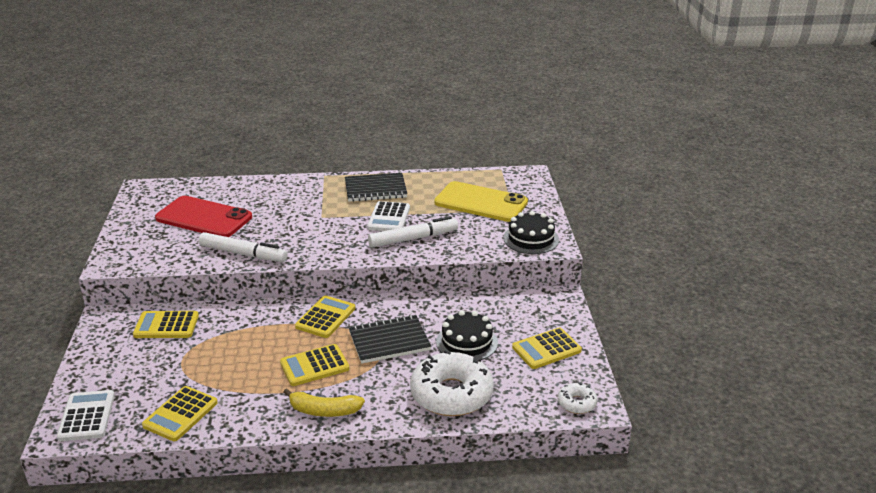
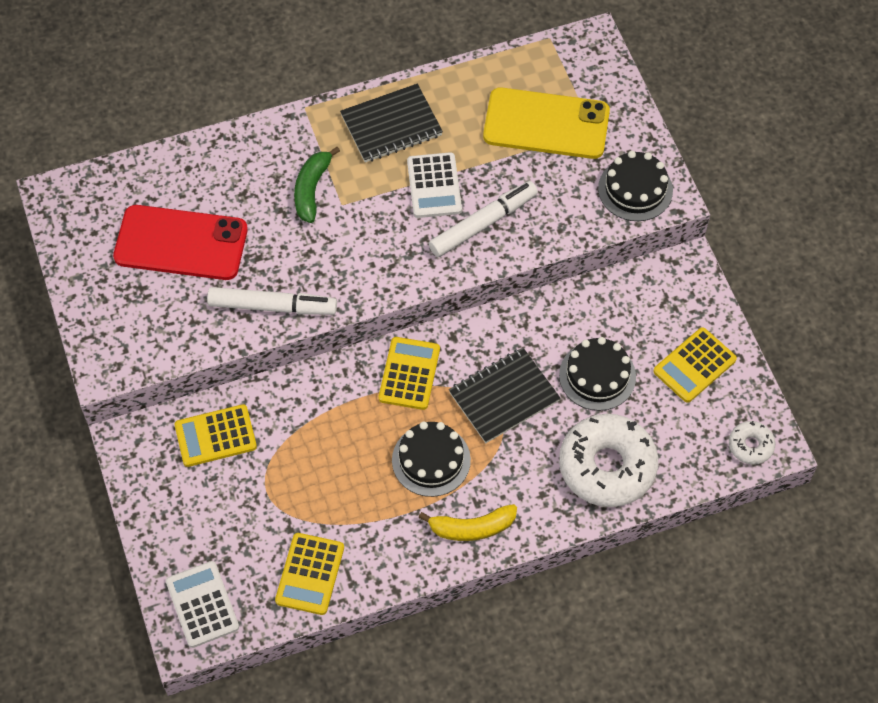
camera: 15 degrees left, 30 degrees up
yellow calculator [280,344,349,386] -> black cake [392,421,471,497]
none -> green banana [294,147,340,223]

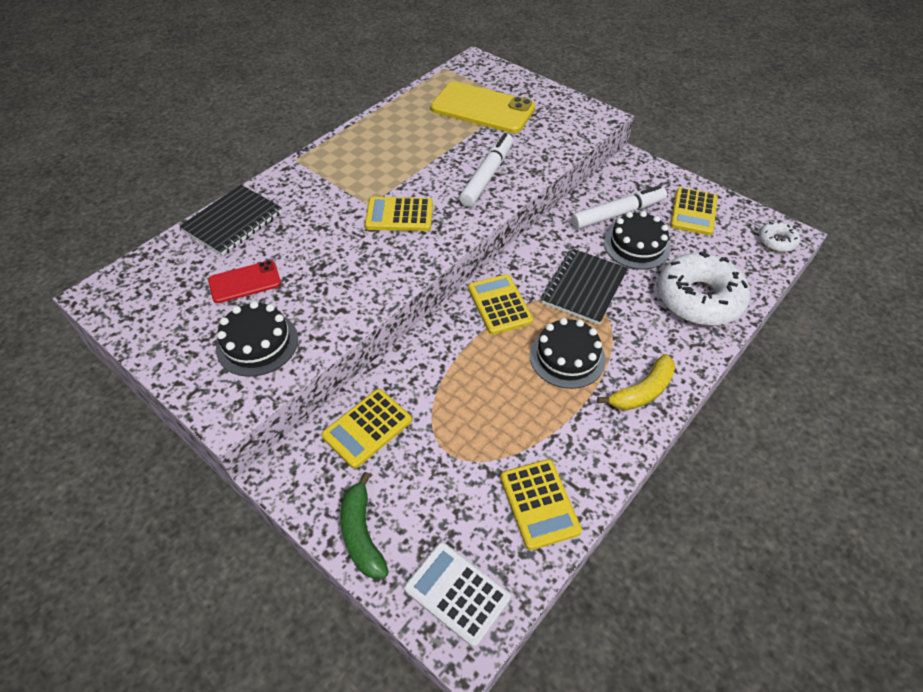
camera: 30 degrees left, 10 degrees down
red phone [113,205,248,280] -> red phone [208,260,281,303], size x0.54
white marker [207,287,337,315] -> white marker moved to [571,185,667,229]
green banana [294,147,340,223] -> green banana moved to [340,472,389,579]
black notebook [340,84,443,163] -> black notebook moved to [179,185,282,256]
white calculator [407,152,462,218] -> none
yellow phone [483,88,610,159] -> yellow phone turned 45 degrees clockwise [431,82,535,133]
black cake [598,151,673,221] -> black cake moved to [216,301,298,377]
none -> yellow calculator [365,197,433,231]

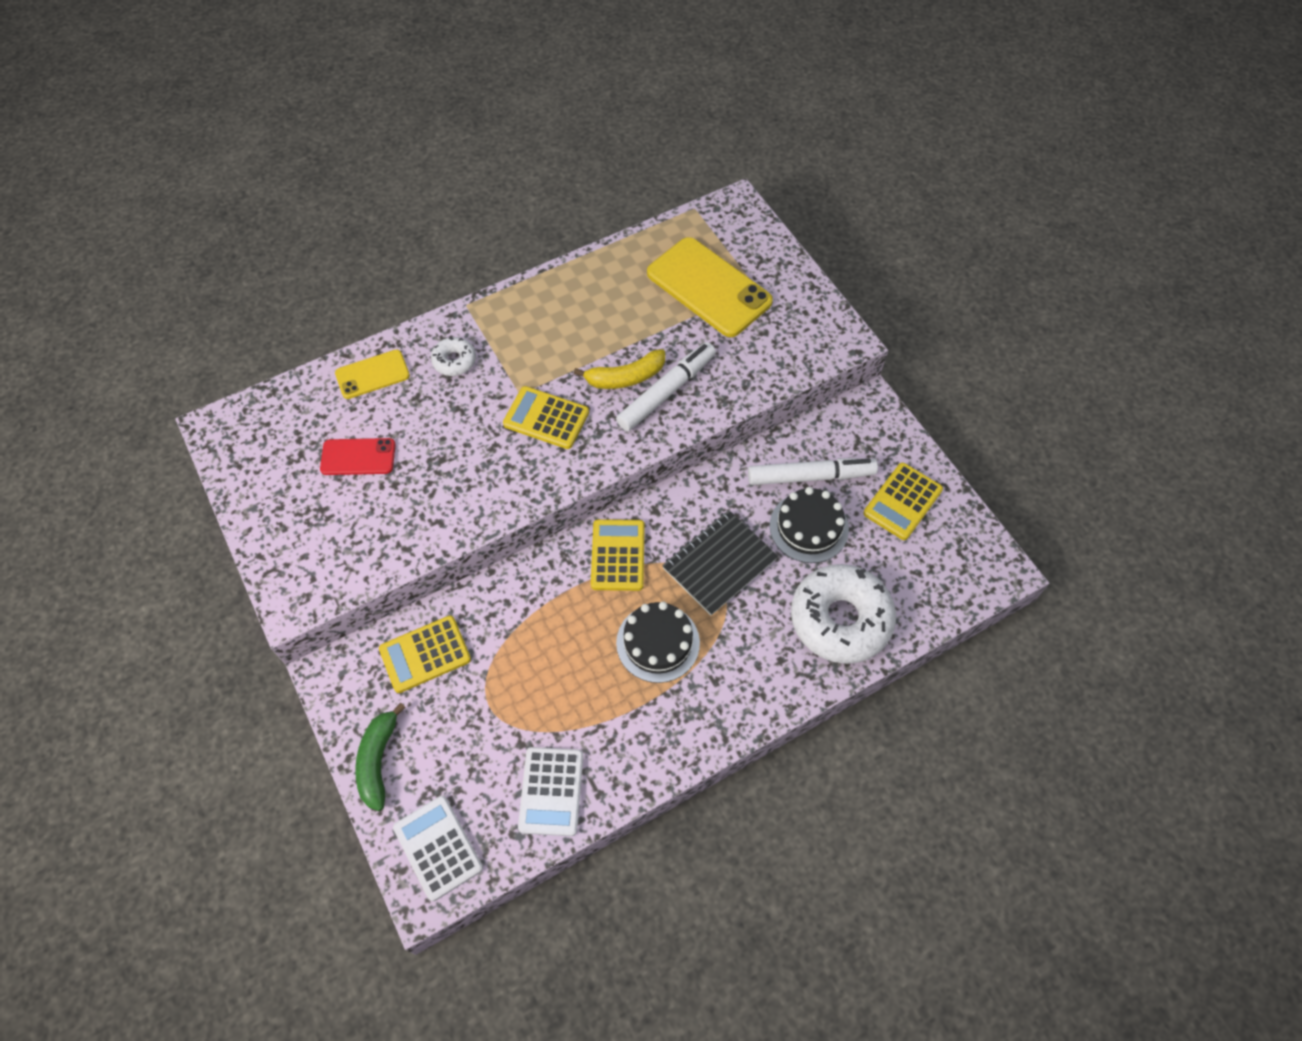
camera: 20 degrees right, 10 degrees up
black notebook [179,185,282,256] -> yellow phone [335,350,410,399]
black cake [216,301,298,377] -> none
yellow calculator [500,459,582,550] -> white calculator [518,747,584,836]
yellow banana [597,354,676,410] -> yellow banana moved to [574,349,665,389]
white donut [759,221,800,252] -> white donut moved to [431,336,476,376]

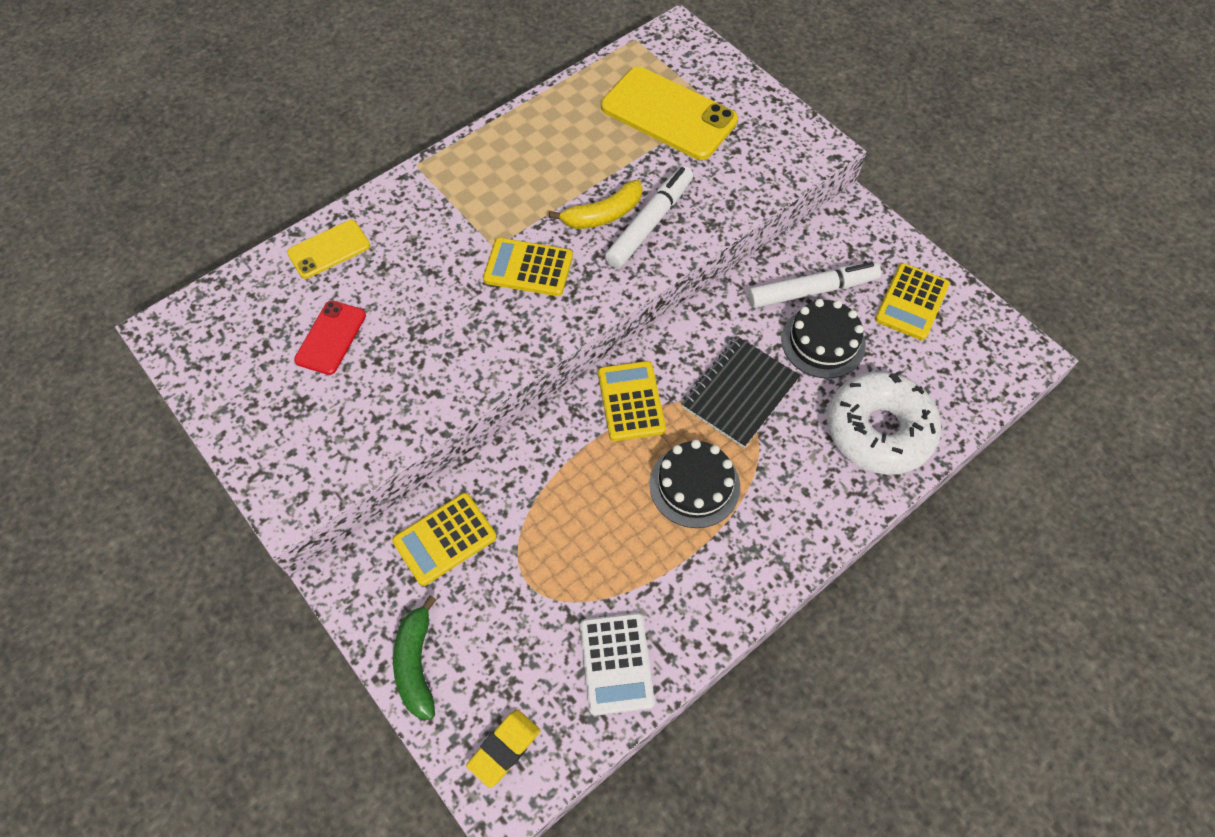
camera: 10 degrees left, 0 degrees up
red phone [320,438,396,475] -> red phone turned 60 degrees counterclockwise [294,301,366,375]
white calculator [393,796,483,901] -> yellow eraser [466,709,540,788]
white donut [431,336,476,376] -> none

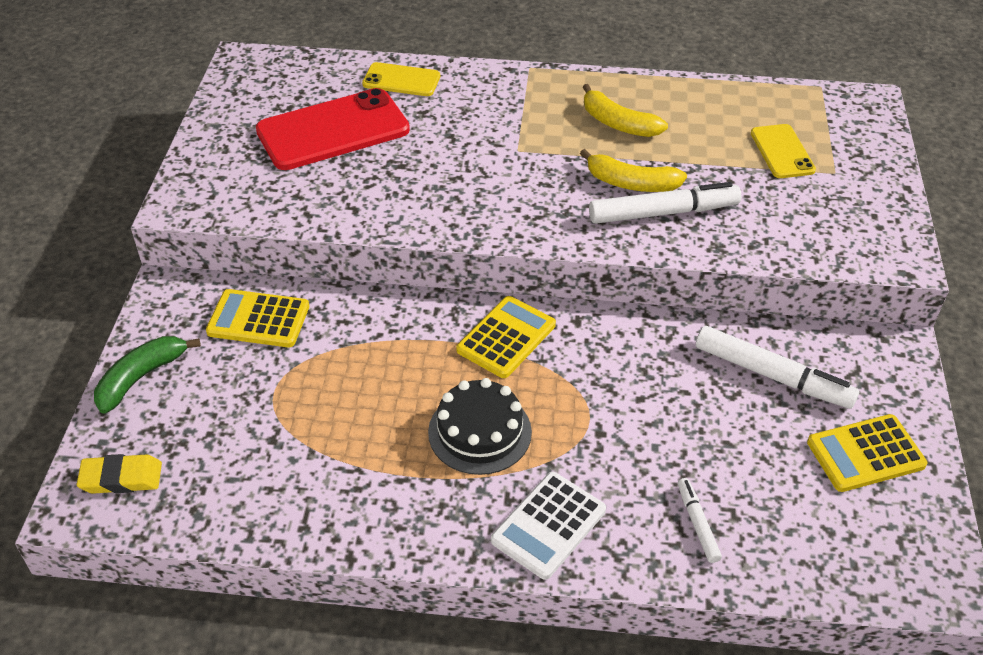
camera: 45 degrees right, 15 degrees down
red phone [294,301,366,375] -> red phone [256,88,410,170], size x1.84
yellow calculator [483,238,573,296] -> none
white calculator [580,613,655,716] -> white calculator moved to [491,472,606,580]
yellow phone [601,67,738,160] -> yellow phone [751,124,816,178], size x0.54
black notebook [682,337,800,448] -> none
black cake [781,299,866,379] -> none
white donut [827,371,941,475] -> white marker [678,478,722,563]
none -> yellow banana [583,84,668,137]

